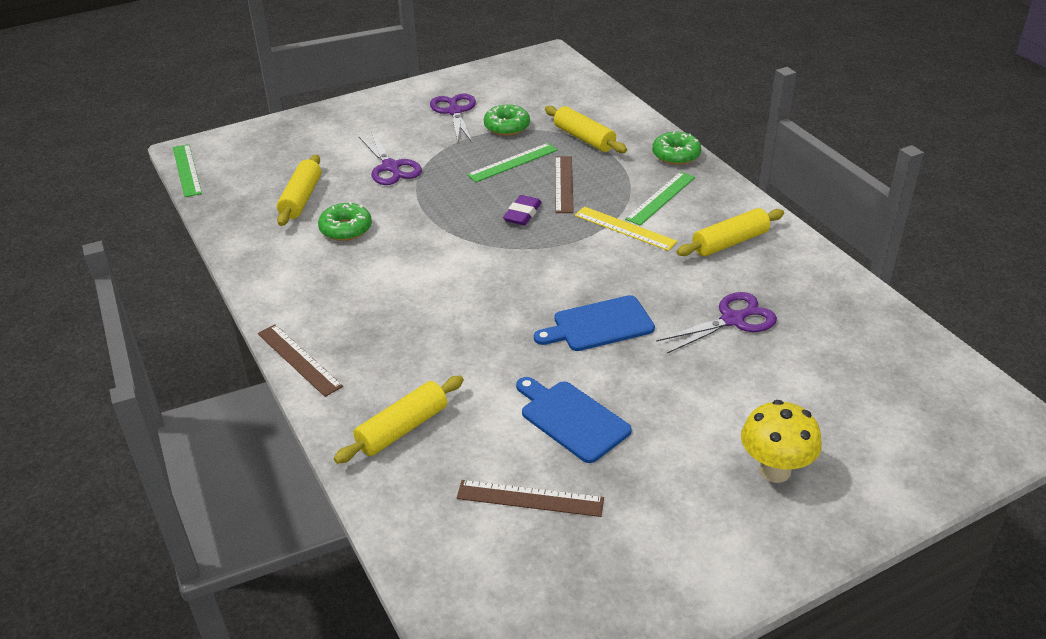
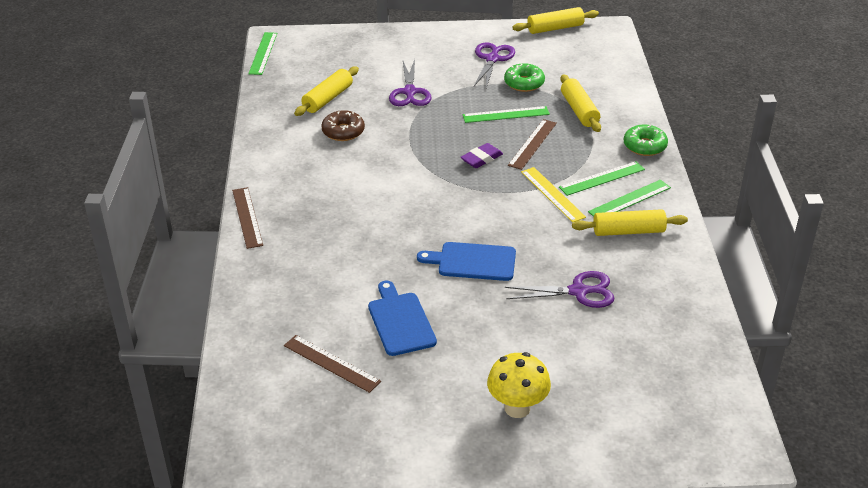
camera: 25 degrees right, 0 degrees up
green donut [318,202,372,241] -> brown donut [321,110,365,141]
yellow rolling pin [334,375,464,464] -> yellow rolling pin moved to [512,7,599,34]
none -> green ruler [588,180,671,217]

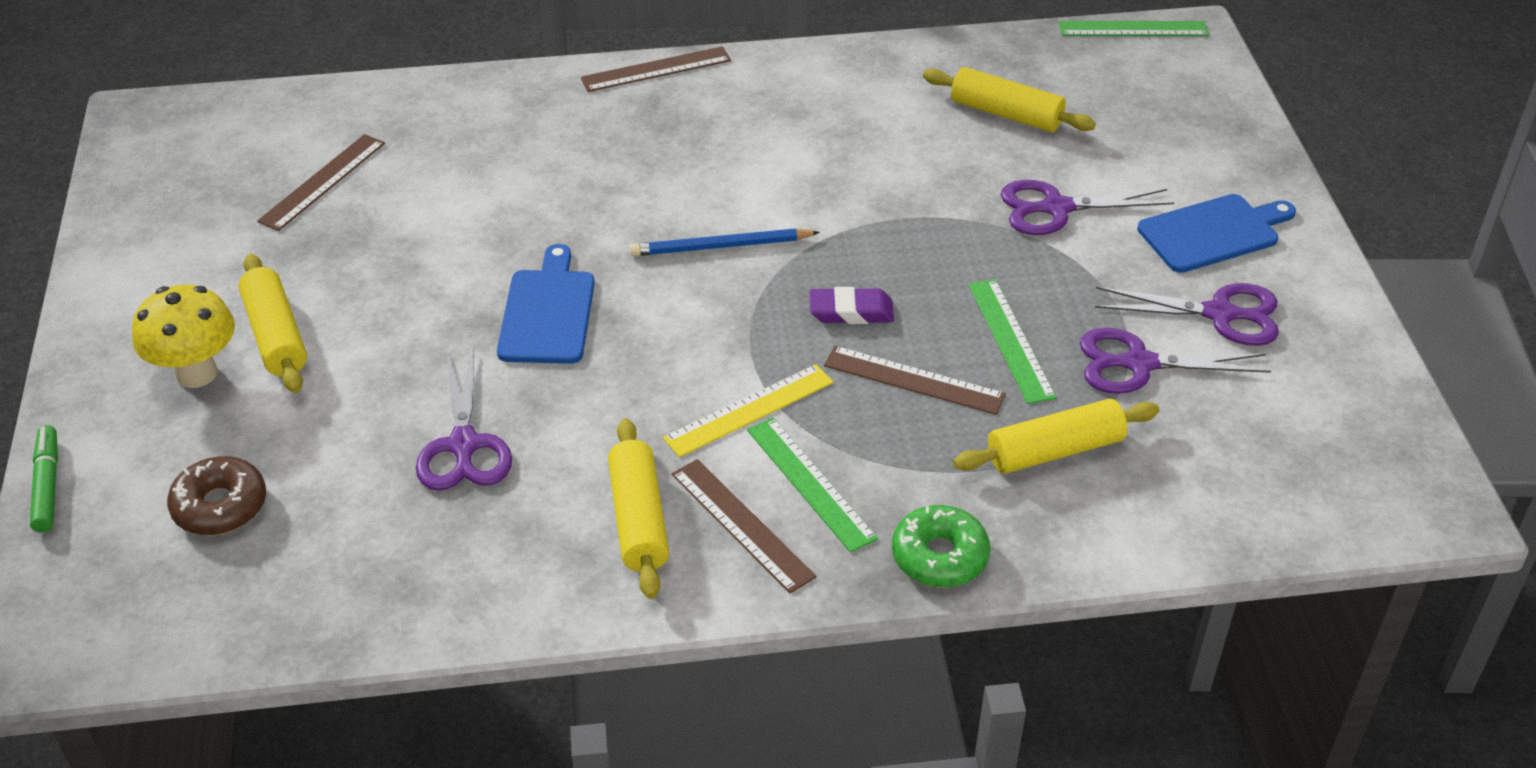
camera: 85 degrees right, 5 degrees up
brown donut [321,110,365,141] -> brown donut moved to [167,456,266,535]
blue cutting board [368,281,437,356] -> blue cutting board moved to [1137,194,1296,273]
purple eraser [460,143,503,168] -> purple eraser turned 45 degrees counterclockwise [809,287,894,324]
green donut [504,63,545,92] -> purple scissors [1080,328,1271,394]
yellow rolling pin [512,7,599,34] -> yellow rolling pin moved to [239,254,307,393]
green ruler [588,180,671,217] -> brown ruler [672,459,817,593]
none -> green marker [30,425,58,532]
none -> blue pencil [630,229,820,256]

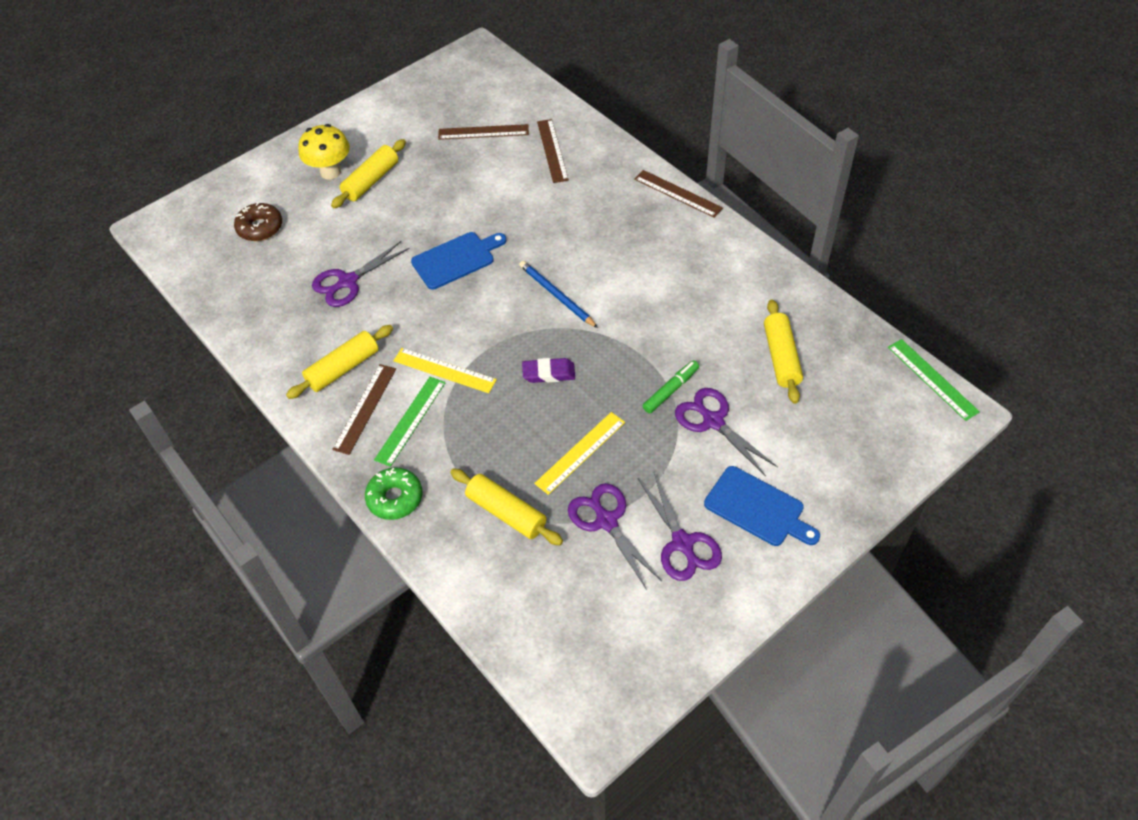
camera: 60 degrees right, 10 degrees up
green marker [30,425,58,532] -> green marker moved to [643,360,699,413]
purple eraser [809,287,894,324] -> purple eraser turned 60 degrees counterclockwise [522,358,575,383]
brown ruler [824,346,1006,415] -> brown ruler moved to [537,119,569,183]
green ruler [968,279,1057,404] -> yellow ruler [534,412,625,495]

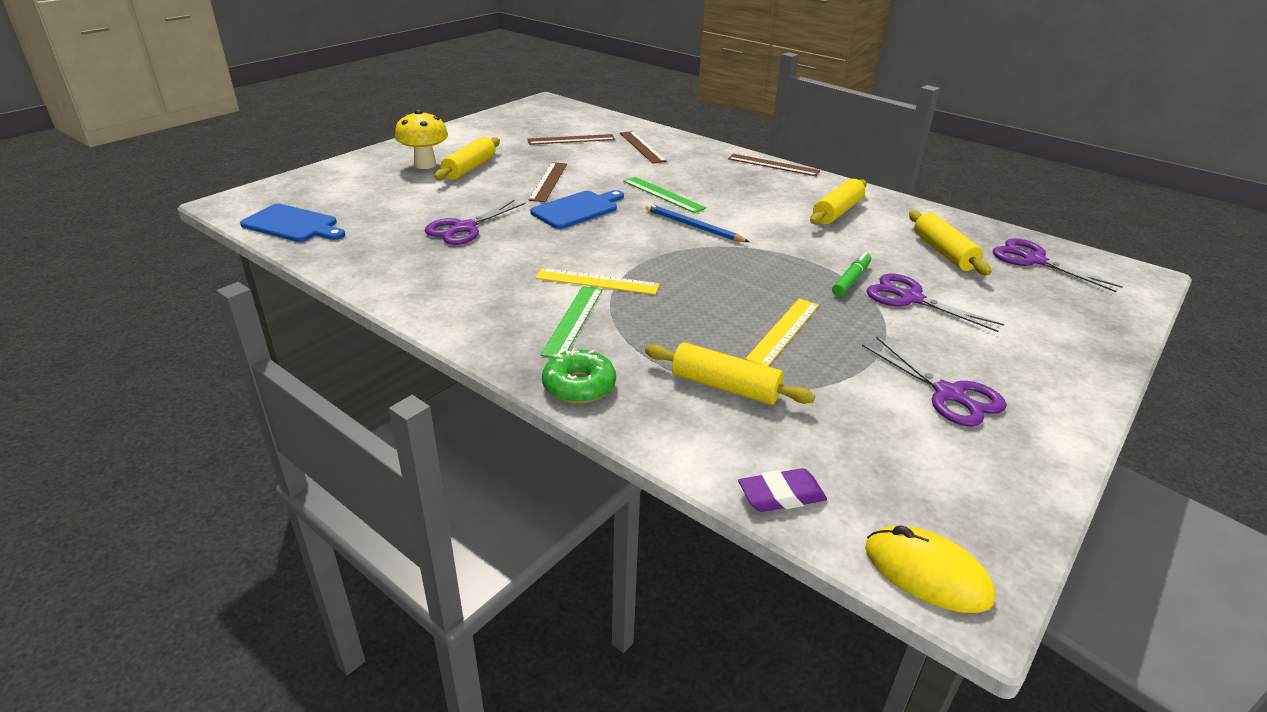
camera: 15 degrees left, 20 degrees down
brown donut [234,203,282,241] -> none
yellow rolling pin [286,325,393,399] -> yellow rolling pin moved to [810,179,867,224]
brown ruler [332,364,396,455] -> brown ruler moved to [529,162,567,202]
purple eraser [522,358,575,383] -> purple eraser moved to [738,468,827,512]
purple scissors [568,483,662,590] -> purple scissors moved to [993,238,1123,292]
blue cutting board [704,466,820,546] -> blue cutting board moved to [240,204,345,242]
green ruler [888,339,980,421] -> green ruler moved to [623,177,706,213]
none -> yellow mouse [865,525,995,613]

